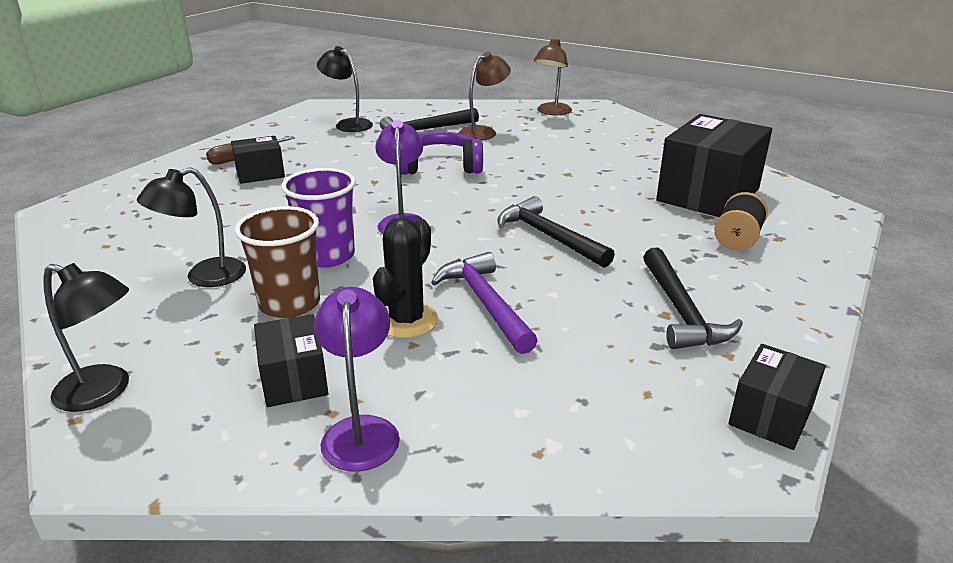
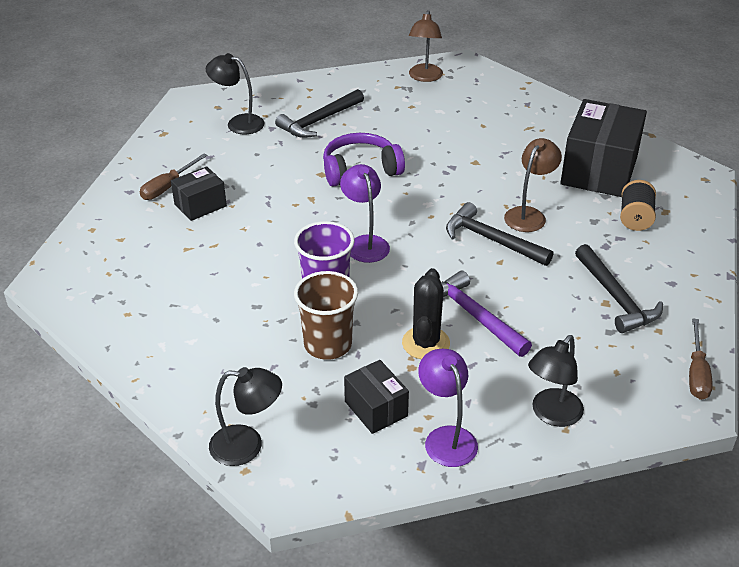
camera: 15 degrees left, 10 degrees up
black lamp [137,167,246,287] -> black lamp moved to [528,335,584,427]
brown lamp [459,52,511,140] -> brown lamp moved to [504,138,562,232]
black box [728,344,826,450] -> brown screwdriver [689,318,713,400]

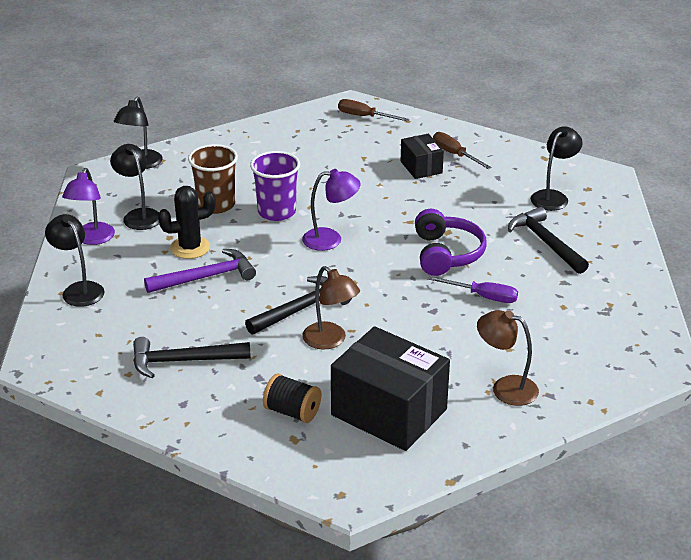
camera: 105 degrees right, 5 degrees down
black box [344,360,409,434] -> black lamp [110,144,159,230]
black cactus [402,268,450,359] -> black cactus turned 45 degrees counterclockwise [158,186,216,259]
brown lamp [409,10,443,82] -> brown lamp moved to [477,310,539,406]
purple lamp [418,349,478,467] -> purple lamp turned 105 degrees clockwise [62,168,115,245]
brown screwdriver [689,318,713,400] -> brown screwdriver moved to [338,99,409,122]
none -> purple screwdriver [427,276,518,303]

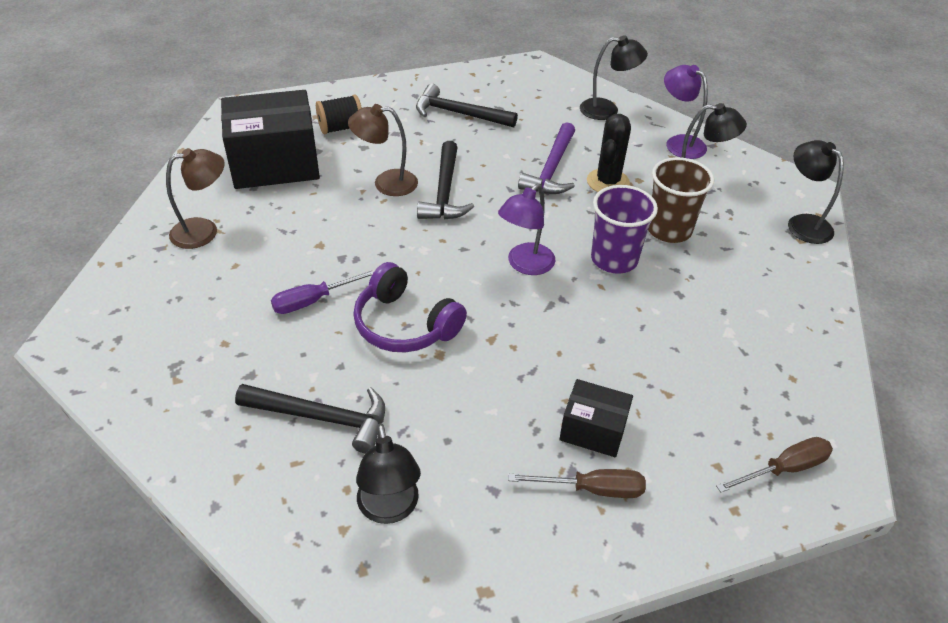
camera: 130 degrees right, 10 degrees up
black hammer [133,337,251,378] -> black hammer turned 105 degrees counterclockwise [416,84,518,127]

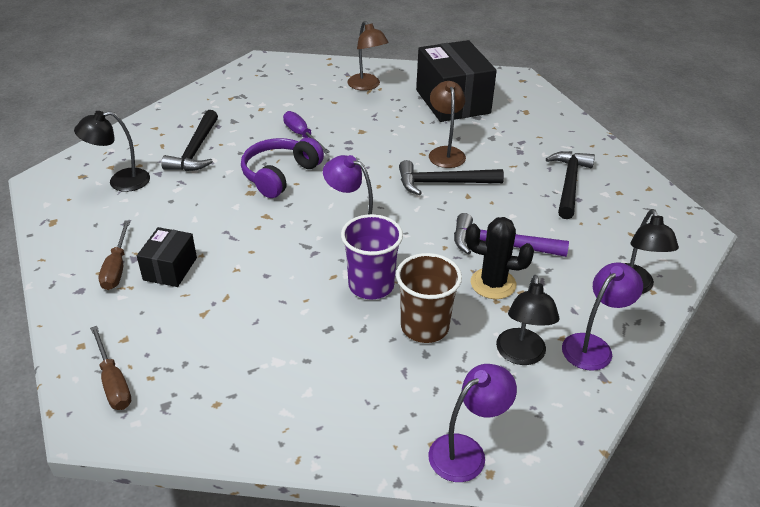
camera: 85 degrees right, 5 degrees down
black spool [316,95,362,134] -> none
black lamp [788,140,844,244] -> purple lamp [428,364,517,482]

